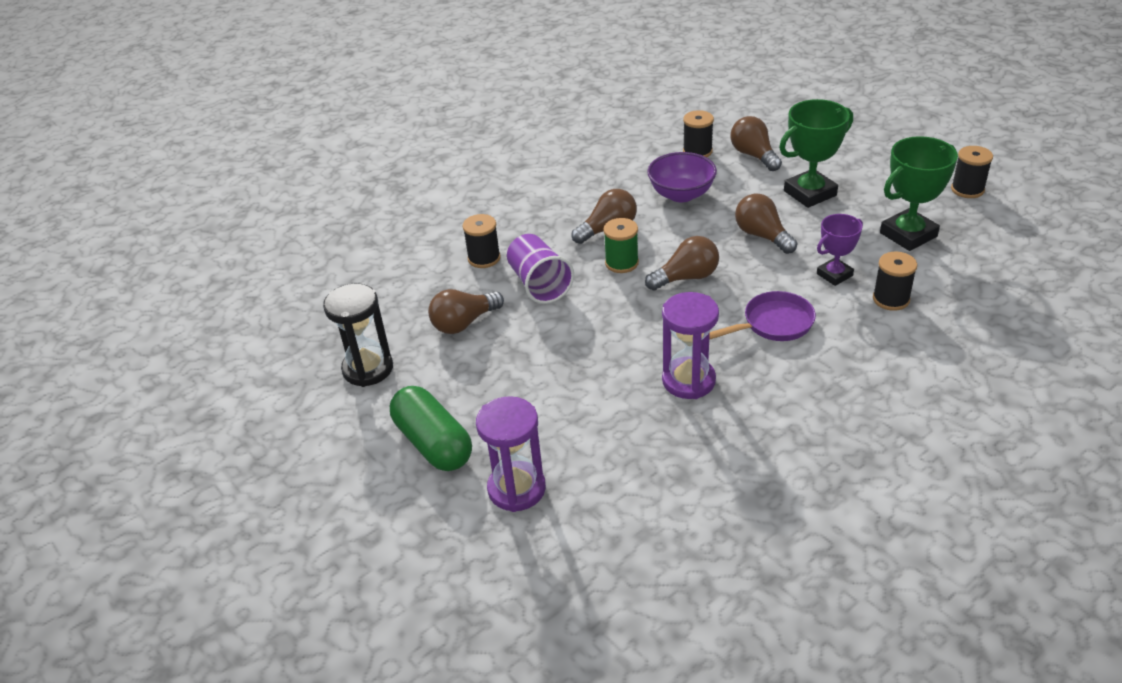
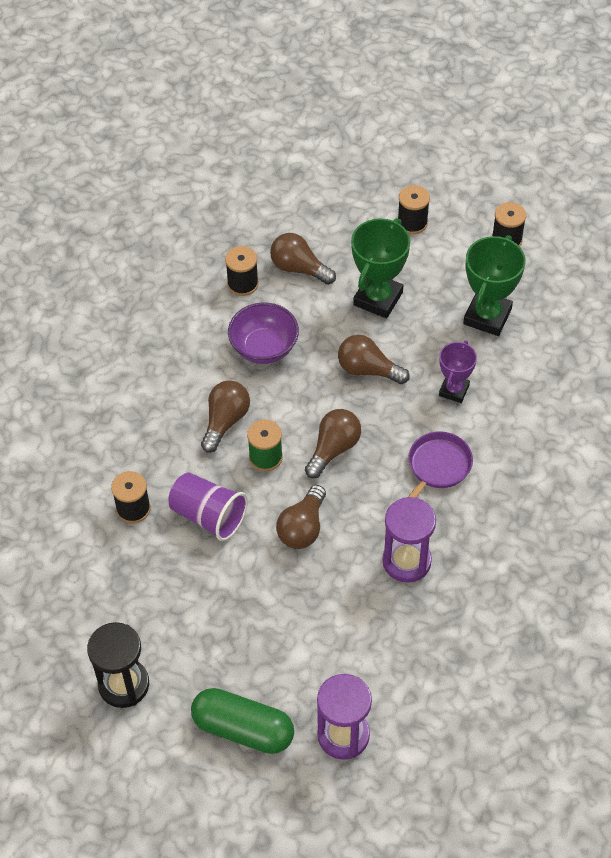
camera: 35 degrees left, 15 degrees up
brown light bulb [428,289,504,334] -> brown light bulb moved to [276,485,326,549]
black spool [873,252,917,311] -> black spool moved to [398,185,430,234]

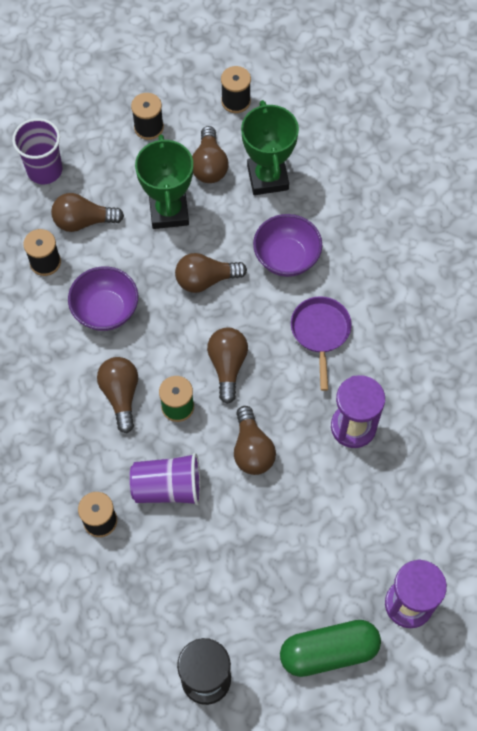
camera: 35 degrees left, 10 degrees up
purple trophy [439,340,477,403] -> purple bowl [253,214,322,277]
none -> purple cup [12,118,63,184]
none -> brown light bulb [192,126,229,183]

